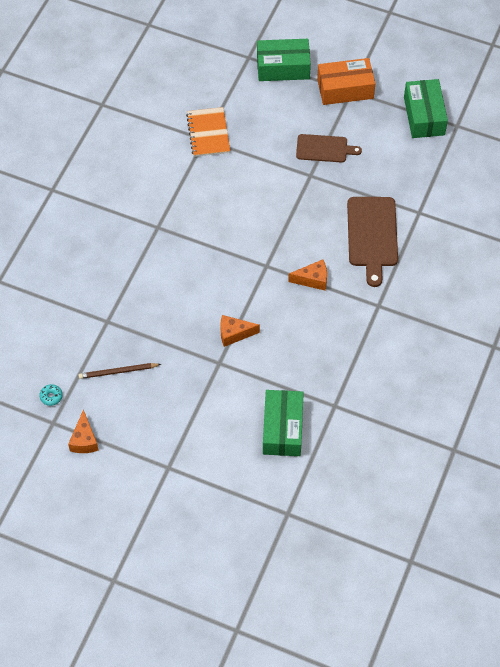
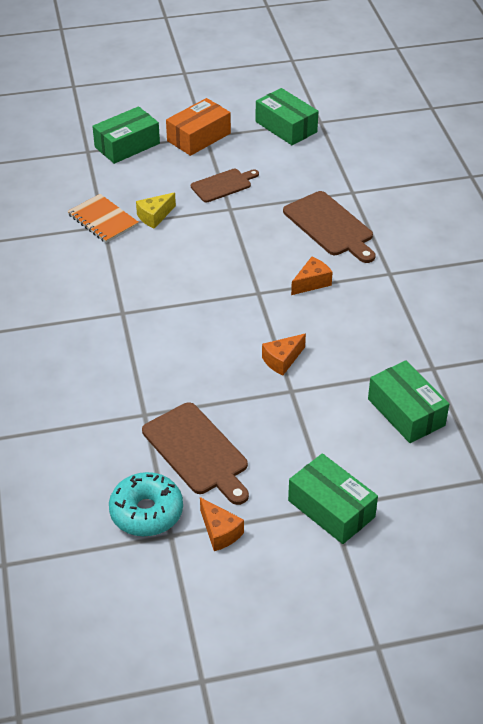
camera: 35 degrees left, 15 degrees down
turquoise donut [39,384,63,406] -> turquoise donut [109,472,183,537], size x2.47
brown pencil [78,363,161,379] -> brown cutting board [142,402,249,505]
none -> yellow cheese [136,193,176,229]
none -> green box [288,453,378,544]

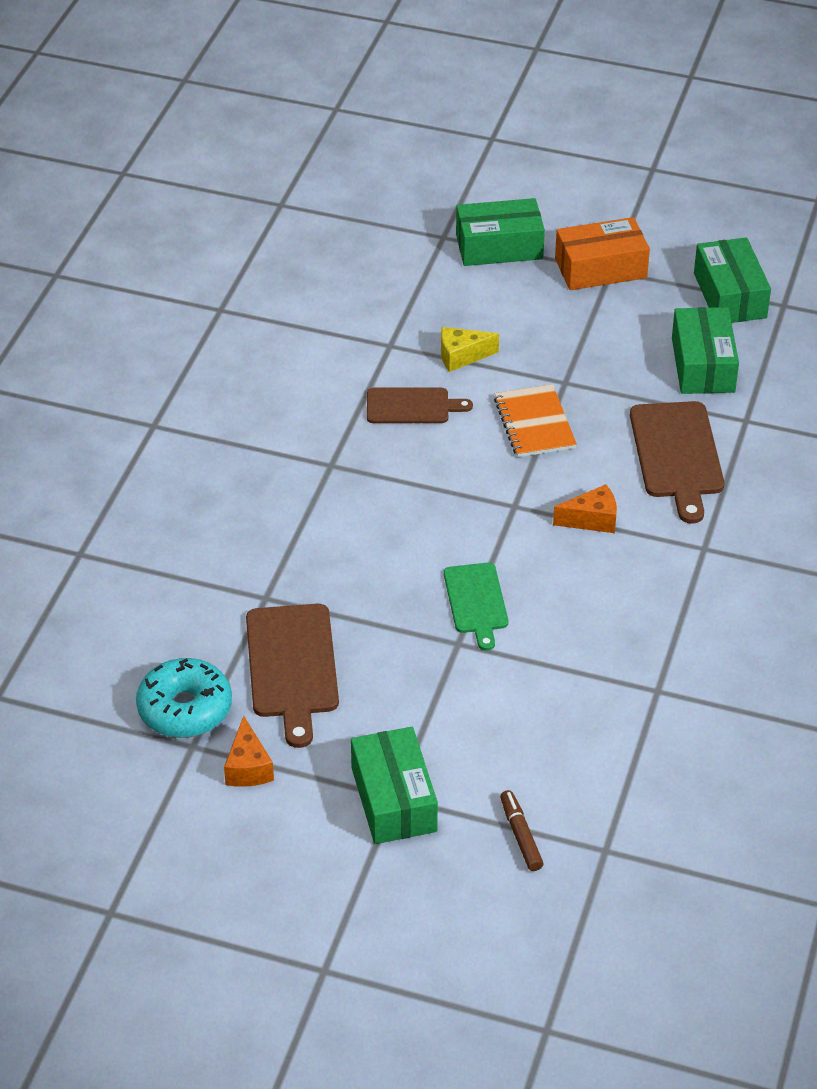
camera: 30 degrees right, 0 degrees up
orange notebook [67,194,139,243] -> orange notebook moved to [494,384,577,457]
brown cutting board [191,169,259,203] -> brown cutting board moved to [367,388,473,423]
orange cheese [262,334,306,376] -> green cutting board [444,563,508,651]
green box [368,360,449,443] -> green box moved to [672,307,739,394]
none -> brown marker [500,790,544,871]

